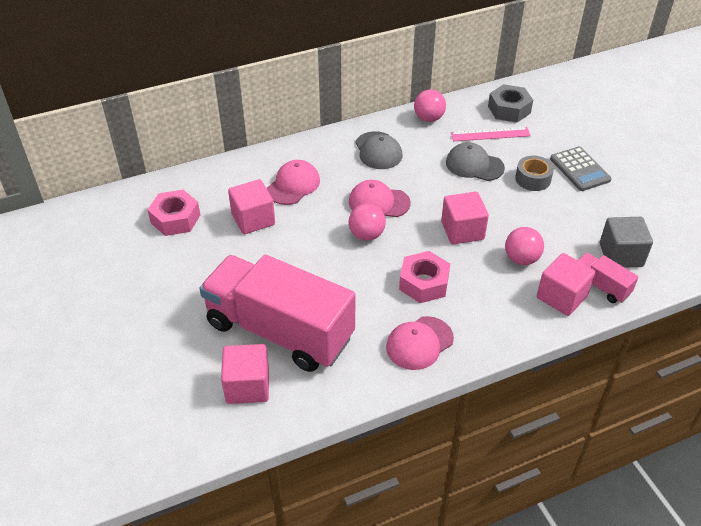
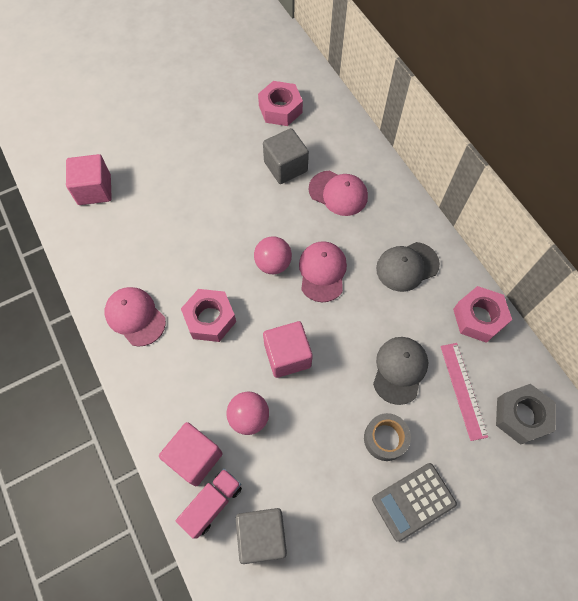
camera: 85 degrees right, 20 degrees up
pink truck [199,255,355,372] -> none
pink cube [228,179,275,234] -> grey cube [263,128,309,184]
pink ball [414,89,446,122] -> pink nut [453,286,512,343]

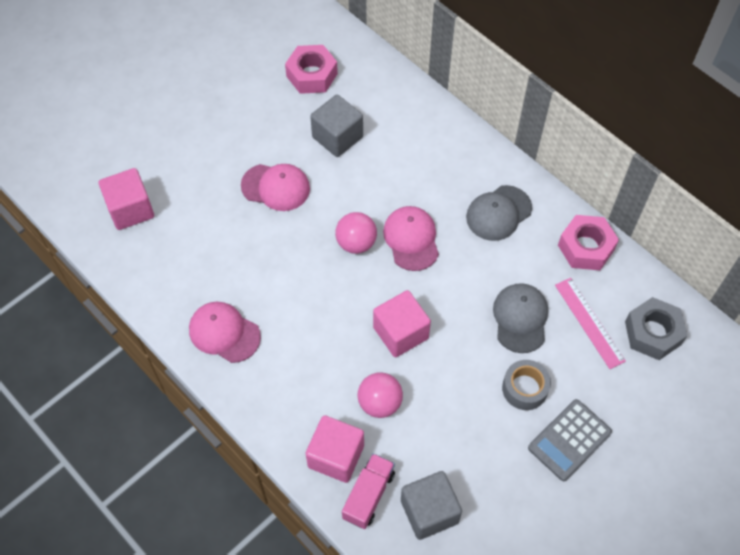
camera: 15 degrees left, 5 degrees down
pink nut [181,289,236,342] -> none
pink cap [309,171,368,216] -> pink cap moved to [241,164,310,211]

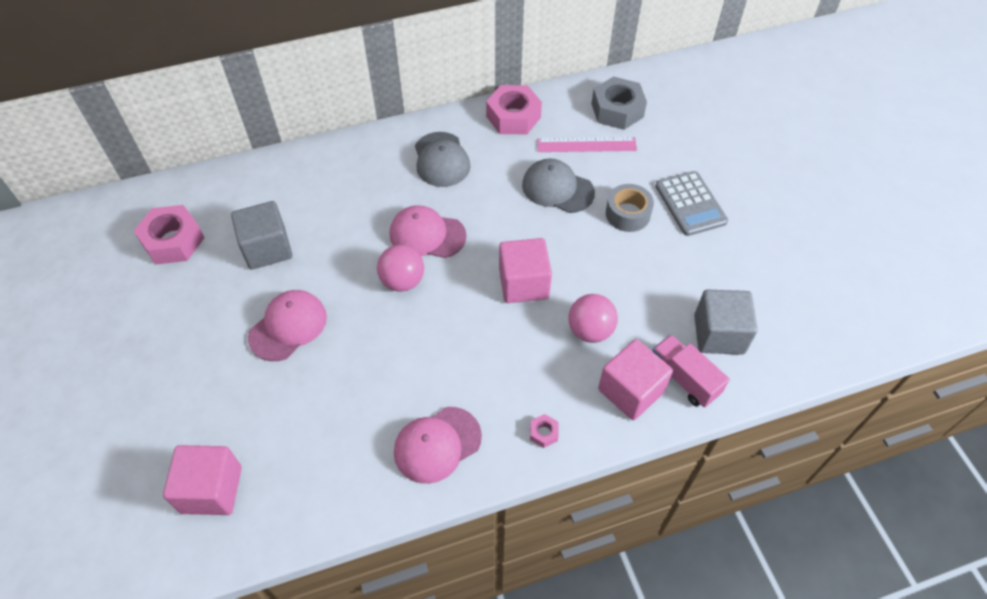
camera: 65 degrees left, 5 degrees down
none -> pink nut [530,414,558,448]

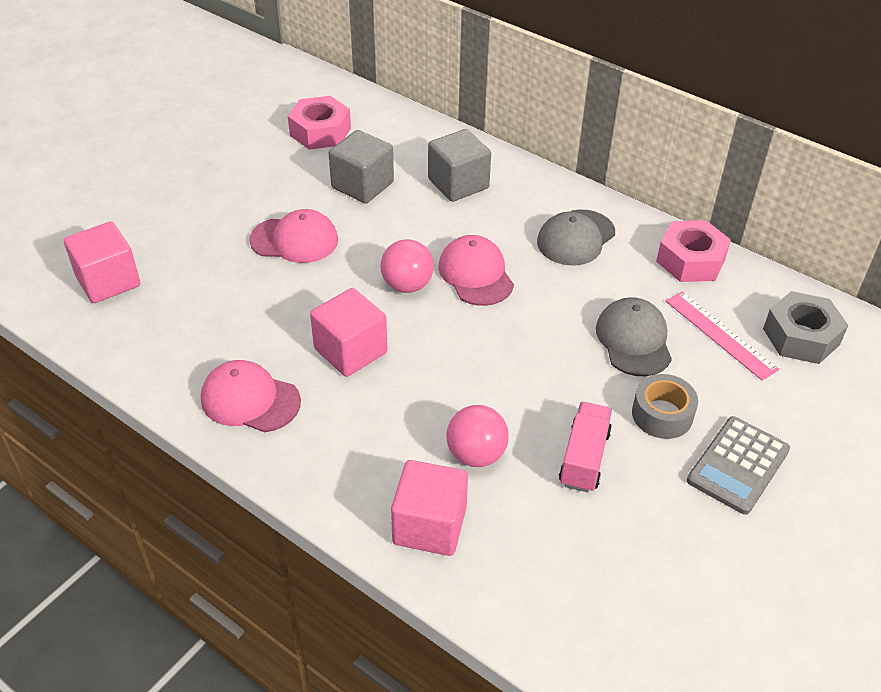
camera: 55 degrees right, 10 degrees down
pink cube [499,238,552,303] -> pink cube moved to [310,288,388,377]
pink nut [530,414,558,448] -> none
pink truck [652,334,730,408] -> pink truck moved to [559,402,612,493]
grey cube [694,290,758,355] -> grey cube moved to [428,129,491,202]

